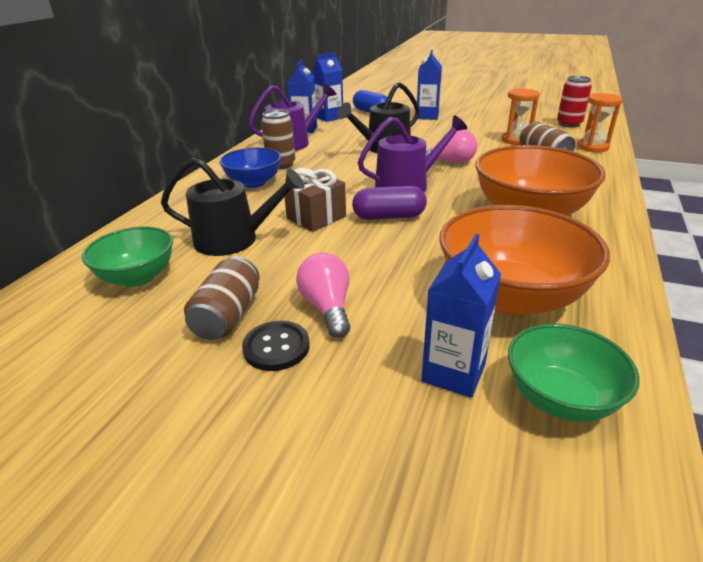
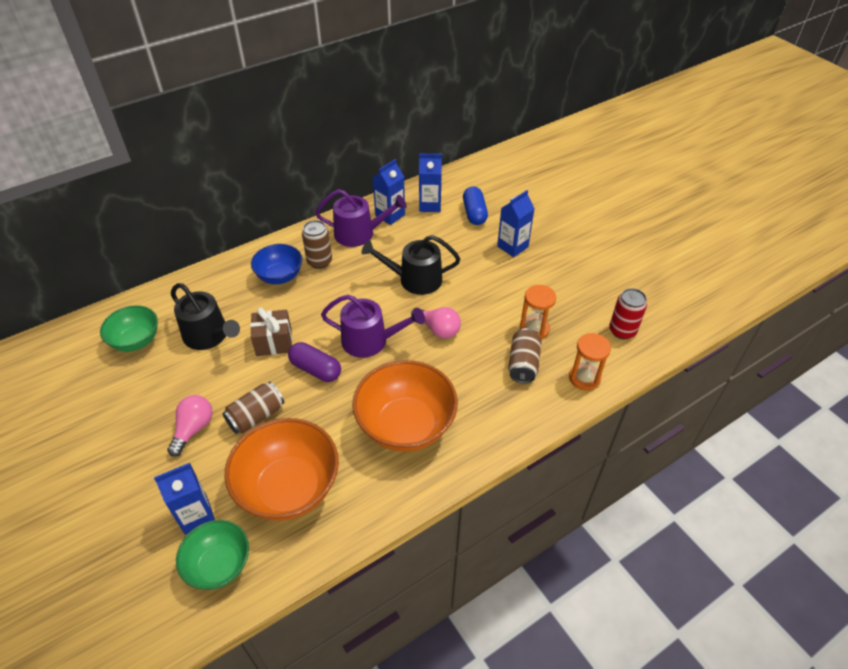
camera: 35 degrees right, 15 degrees up
brown can [184,256,259,340] -> brown can moved to [222,382,284,434]
black button [242,321,310,371] -> none

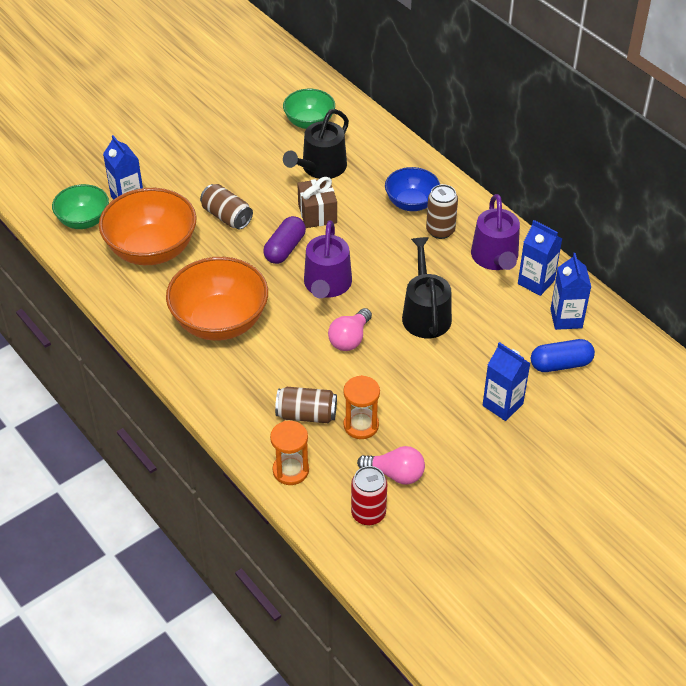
camera: 85 degrees right, 0 degrees up
pink light bulb [167,395,213,457] -> pink light bulb moved to [357,446,425,485]

